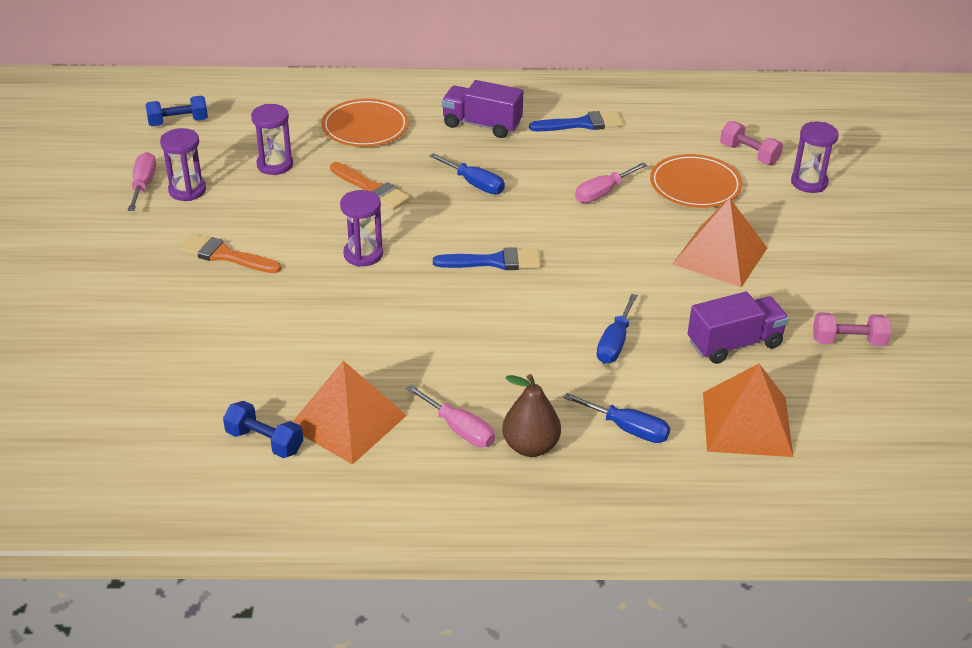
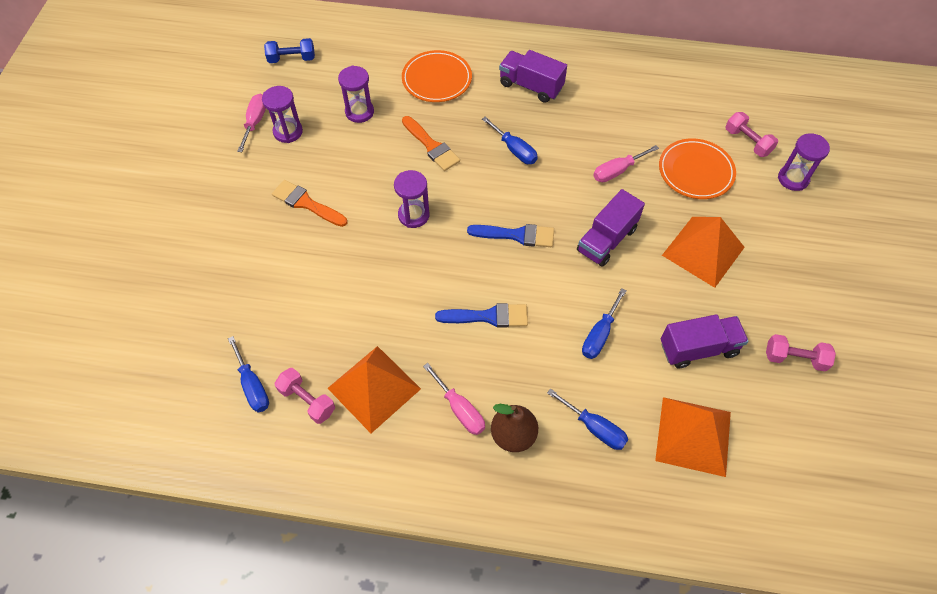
camera: 10 degrees right, 20 degrees up
blue dumbbell [223,401,303,458] -> pink dumbbell [274,368,335,424]
blue brush [529,111,623,131] -> blue brush moved to [435,303,528,327]
none -> blue screwdriver [228,336,269,412]
none -> purple truck [577,189,645,267]

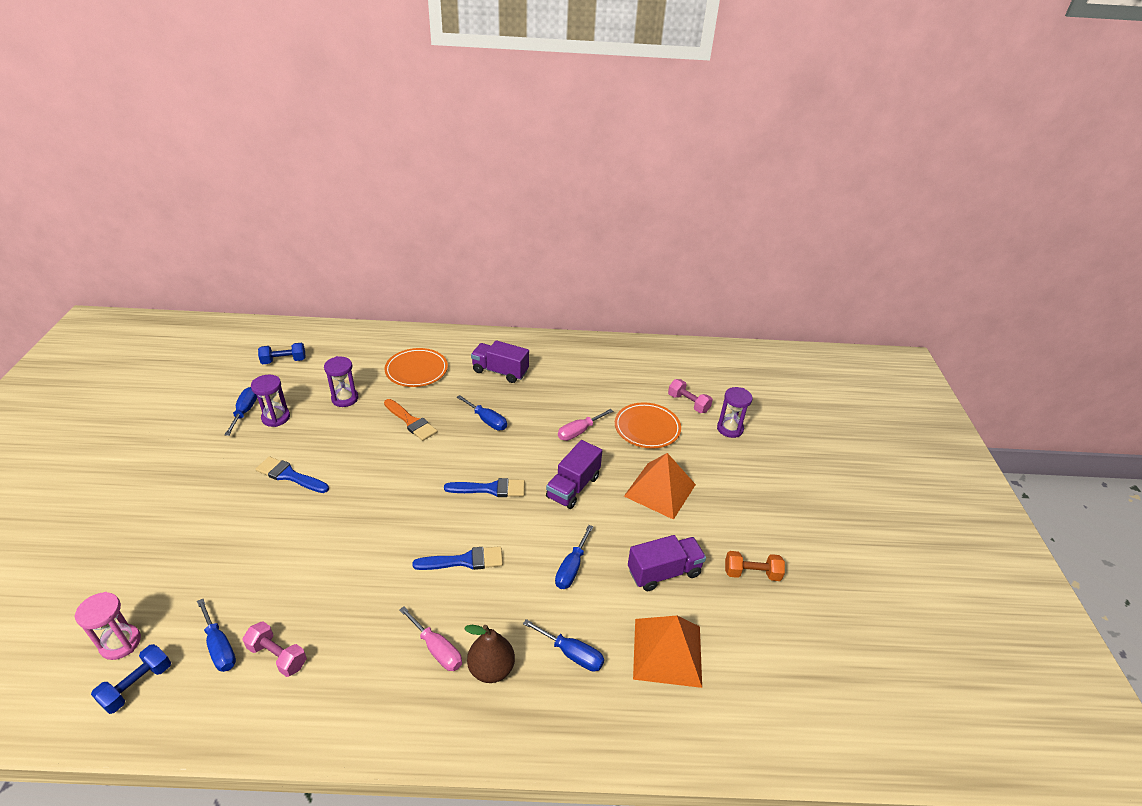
camera: 10 degrees left, 20 degrees down
pink screwdriver [237,94,266,152] -> blue screwdriver [225,387,257,436]
orange brush [272,180,347,227] -> blue brush [256,456,329,493]
orange pyramid [328,346,421,433] -> none
purple hourglass [394,170,429,228] -> none
pink dumbbell [766,334,836,371] -> orange dumbbell [725,551,785,581]
none -> pink hourglass [74,592,141,660]
none -> blue dumbbell [91,644,171,714]

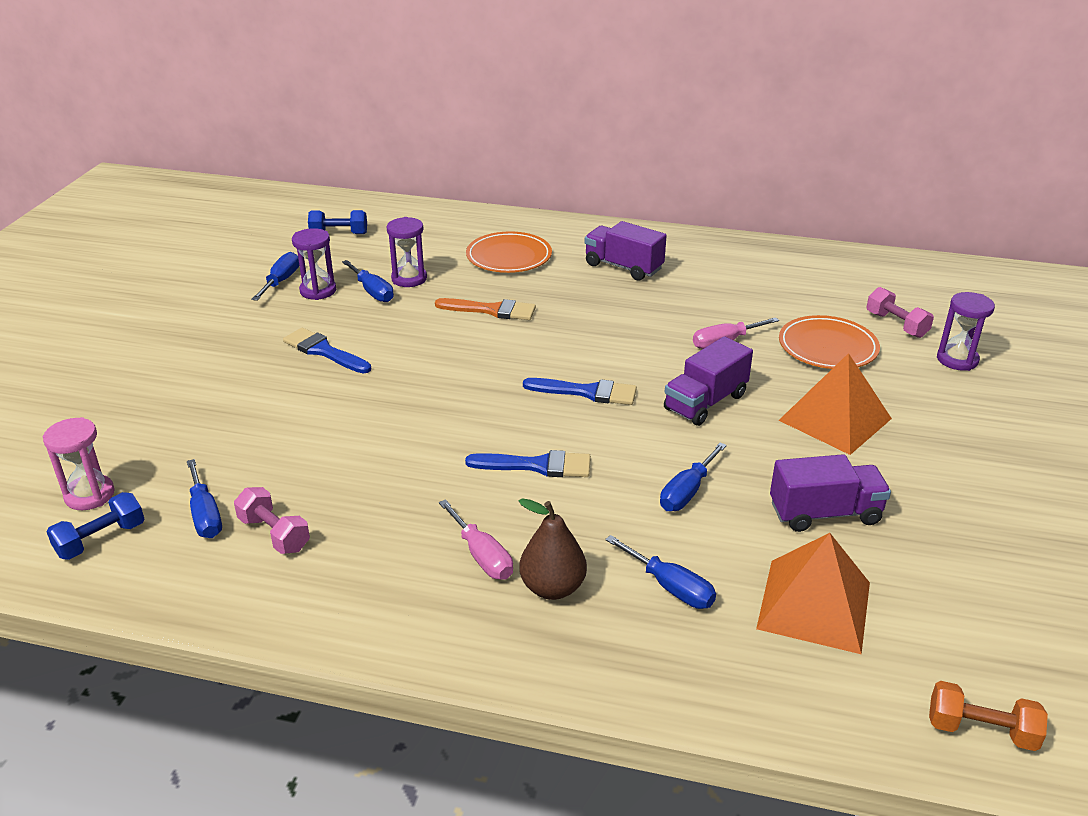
camera: 15 degrees right, 5 degrees down
orange brush [384,399,437,441] -> orange brush turned 45 degrees counterclockwise [435,298,536,320]
blue screwdriver [457,395,507,431] -> blue screwdriver moved to [342,260,394,302]
orange dumbbell [725,551,785,581] -> orange dumbbell moved to [929,681,1048,751]

